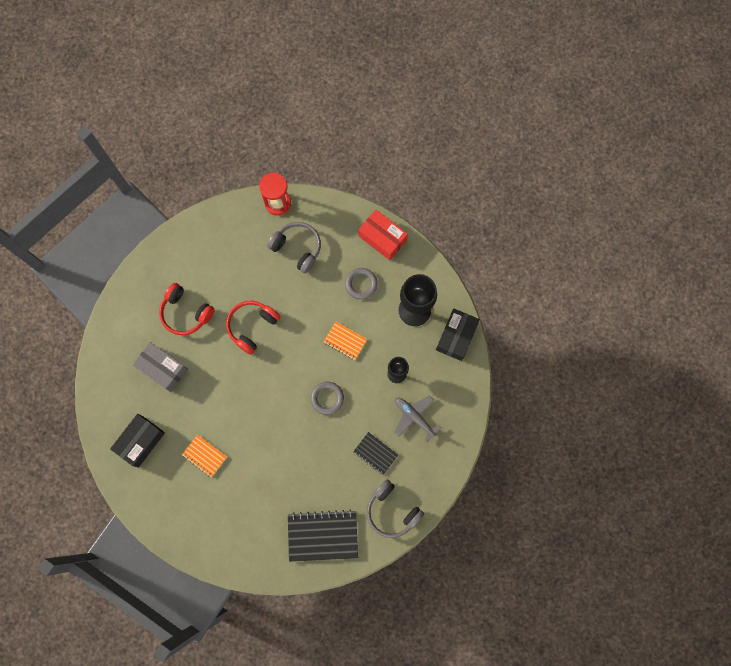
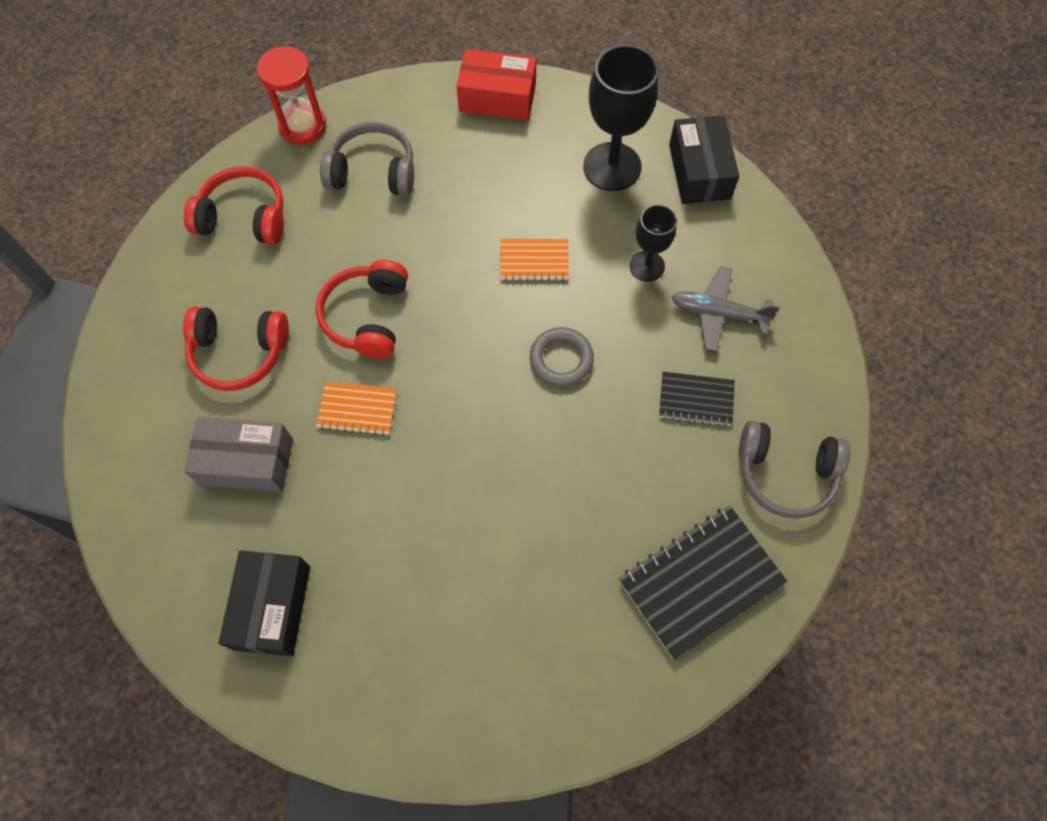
camera: 30 degrees left, 10 degrees down
orange notebook [182,435,227,477] -> orange notebook moved to [316,382,397,436]
grey ring [345,268,378,299] -> none
none -> red headphones [184,166,284,244]

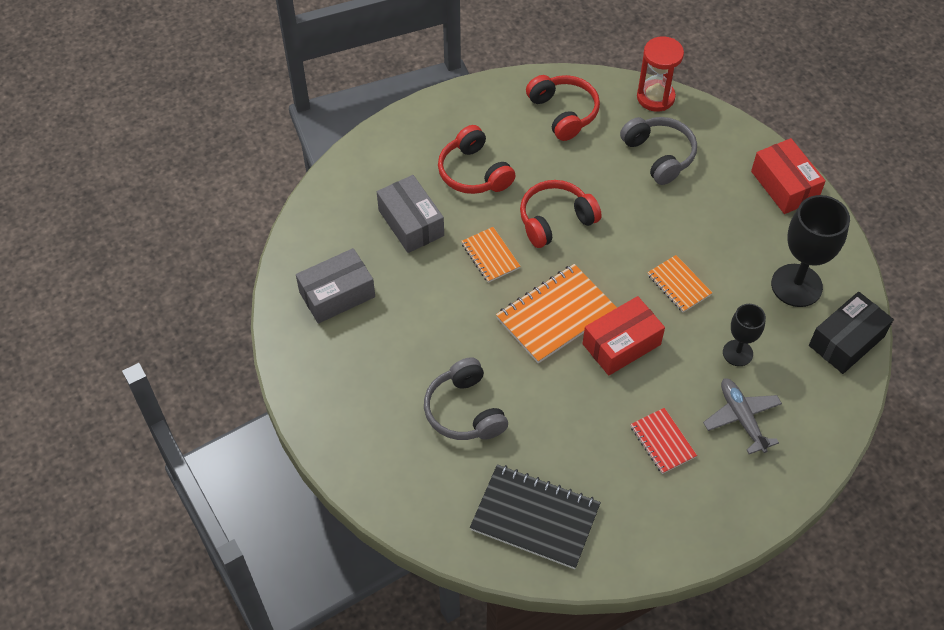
camera: 55 degrees right, 10 degrees down
black box [219,550,310,656] -> grey box [296,248,375,324]
grey ring [530,327,594,387] -> red box [583,296,665,376]
black notebook [659,372,735,426] -> red notebook [630,408,697,474]
grey headphones [739,421,850,519] -> grey headphones moved to [424,357,508,440]
none -> orange notebook [496,264,617,364]

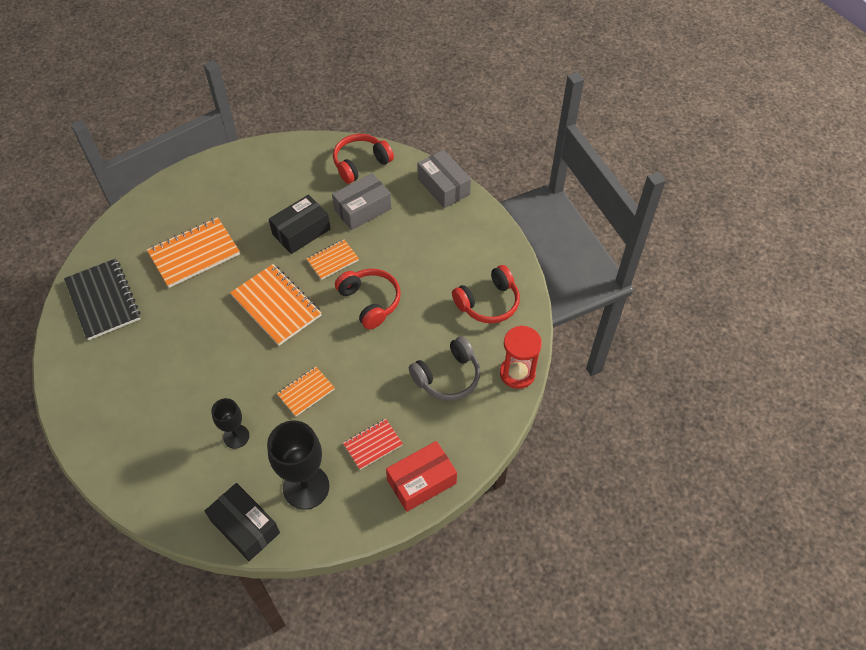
camera: 85 degrees right, 0 degrees up
grey box [296,248,375,324] -> grey box moved to [417,150,471,208]
grey headphones [424,357,508,440] -> orange notebook [147,217,240,288]
red headphones [438,125,516,194] -> red headphones moved to [333,134,394,184]
black notebook [470,464,601,569] -> black notebook turned 45 degrees counterclockwise [64,259,140,340]
red box [583,296,665,376] -> none
red notebook [630,408,697,474] -> red notebook moved to [343,419,403,470]
grey plane [703,378,782,454] -> none
none -> black box [269,194,331,254]

